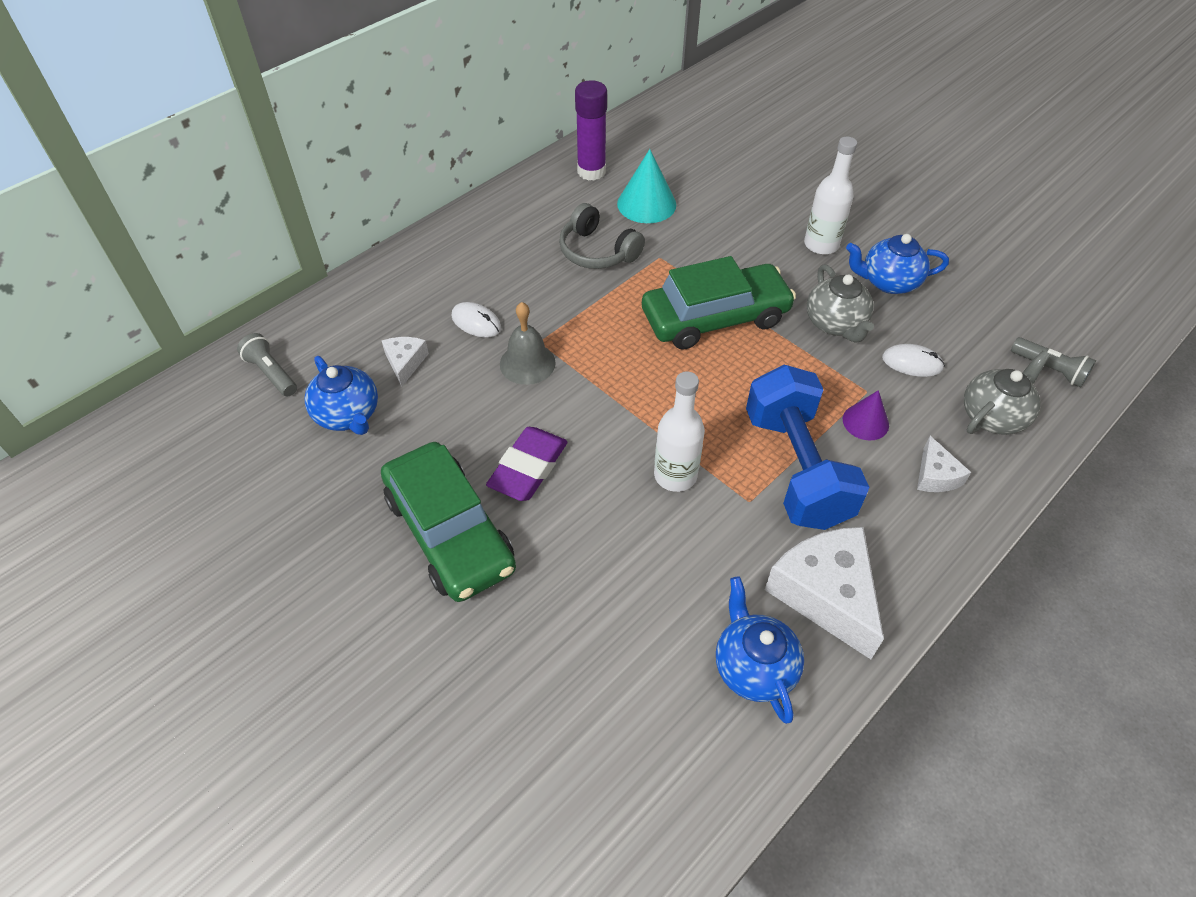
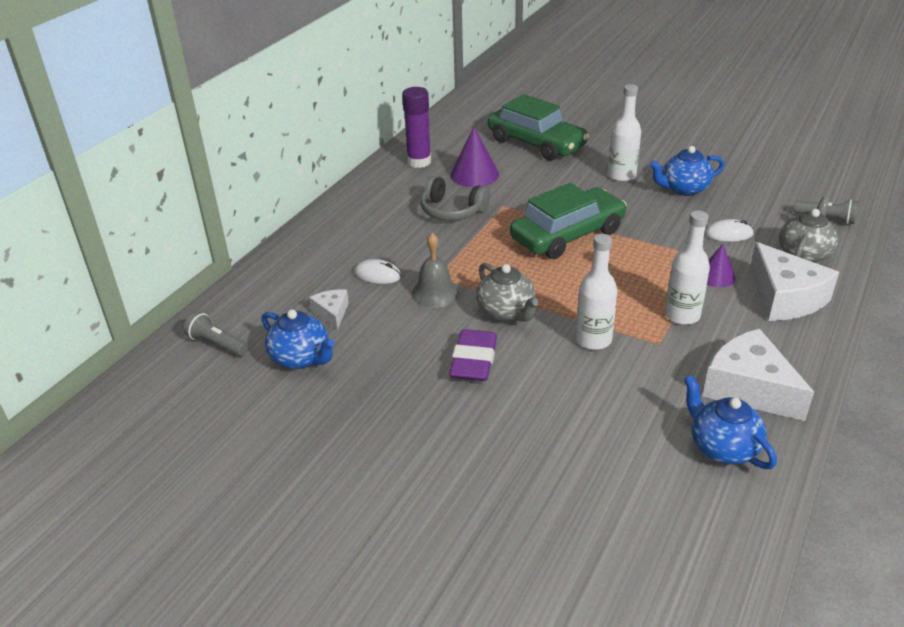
camera: 15 degrees left, 15 degrees down
green car [381,442,516,602] -> green car moved to [488,94,589,161]
turquoise cone [617,149,676,223] -> purple cone [450,127,499,187]
blue dumbbell [746,365,869,530] -> white bottle [665,211,710,325]
grey teapot [807,264,874,342] -> grey teapot moved to [476,263,539,322]
white cheese [917,436,971,492] -> white cheese [750,242,839,321], size x2.00

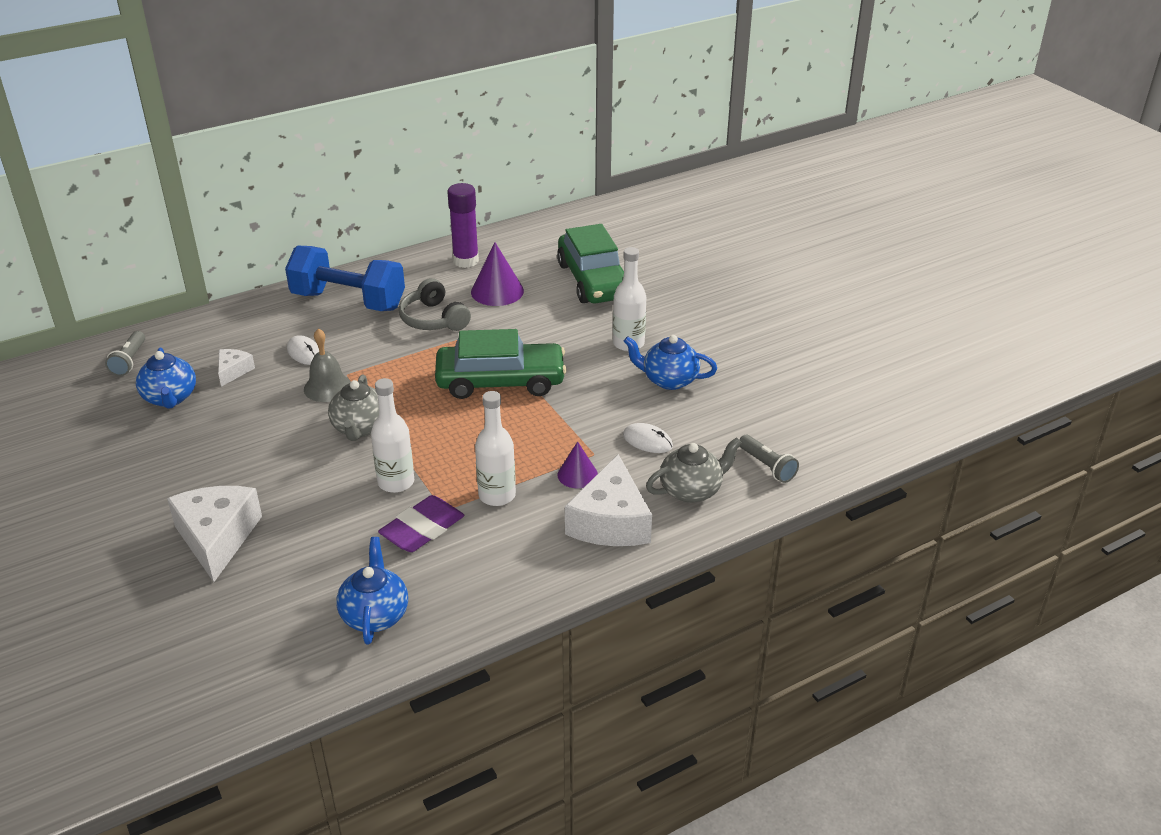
camera: 30 degrees right, 0 degrees up
grey flashlight [184,312,248,356] -> grey flashlight turned 150 degrees counterclockwise [105,331,145,376]
purple eraser [449,329,497,381] -> purple eraser moved to [378,495,464,552]
white cheese [702,329,814,421] -> white cheese moved to [167,486,262,582]
none -> blue dumbbell [285,246,405,311]

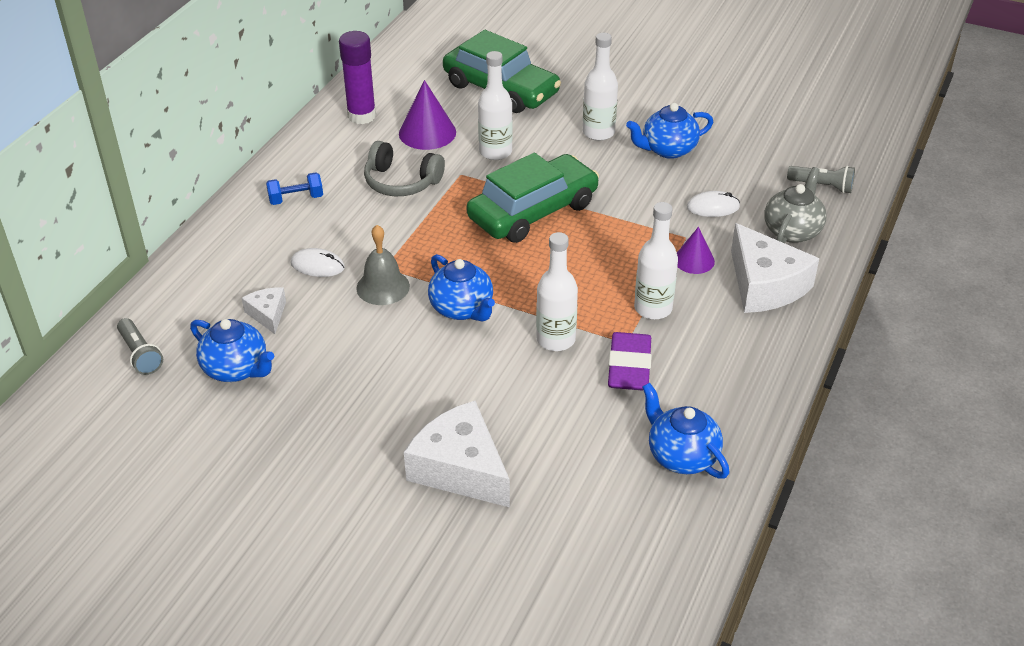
camera: 35 degrees left, 5 degrees up
blue dumbbell [285,246,405,311] -> blue dumbbell [266,173,323,205], size x0.43
grey teapot [328,374,379,441] -> blue teapot [428,254,495,322]
none -> white bottle [478,51,513,160]

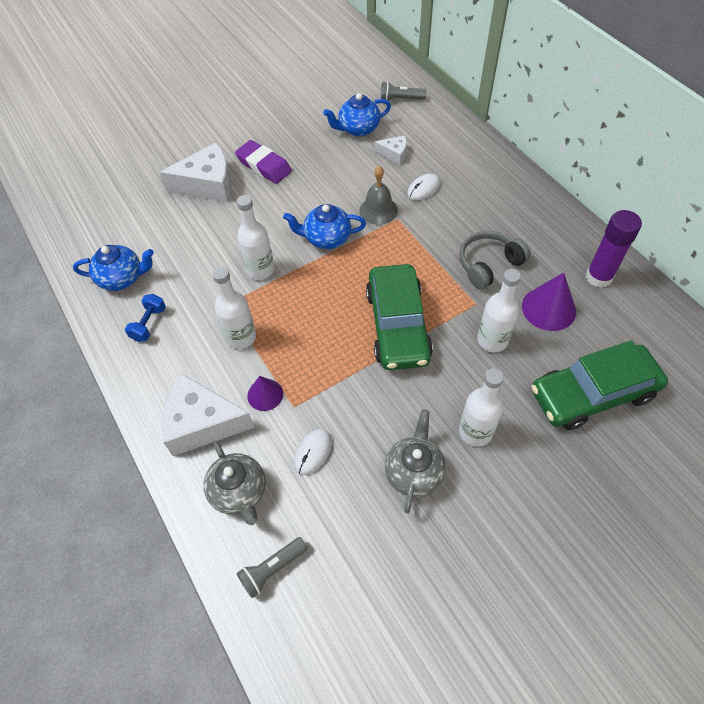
camera: 125 degrees right, 15 degrees up
blue dumbbell [266,173,323,205] -> blue dumbbell moved to [125,294,166,342]
purple eraser [608,332,652,391] -> purple eraser moved to [235,140,292,184]
blue teapot [626,103,713,159] -> grey teapot [385,410,446,513]

